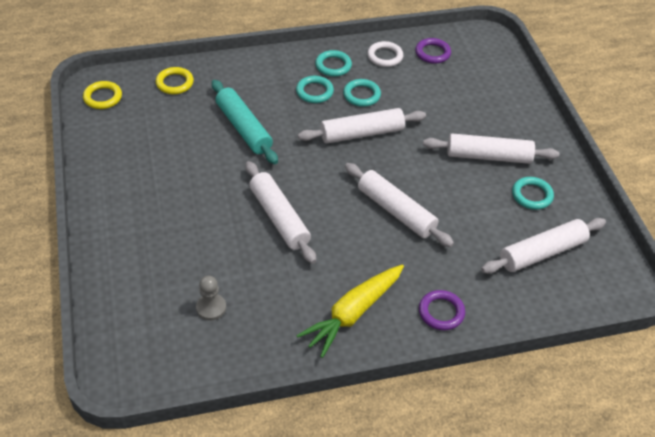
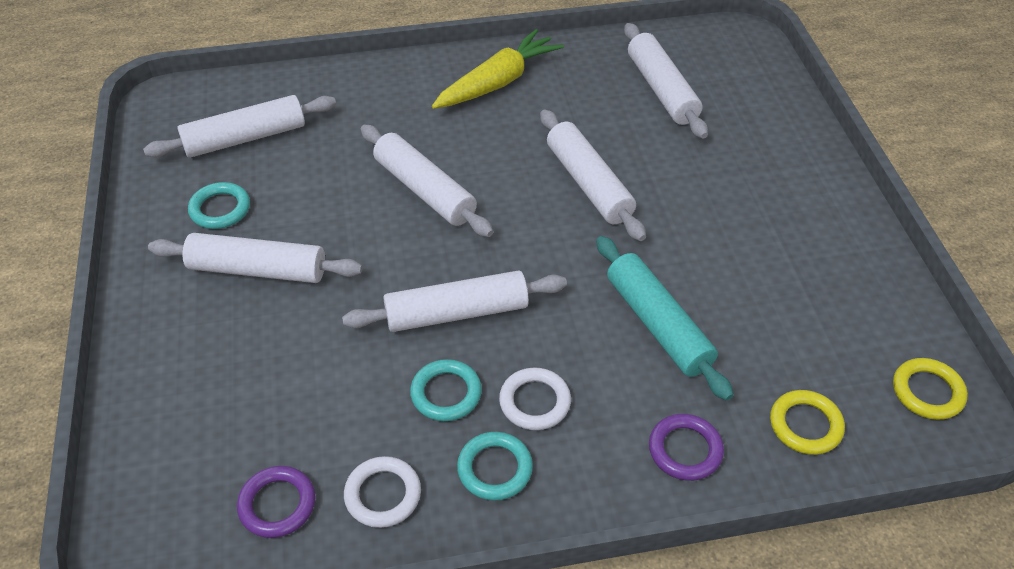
camera: 175 degrees left, 0 degrees up
grey pawn [196,276,226,321] -> white rolling pin [624,23,708,139]
turquoise ring [296,76,334,103] -> white ring [499,368,571,430]
purple ring [419,290,465,330] -> purple ring moved to [649,414,724,481]

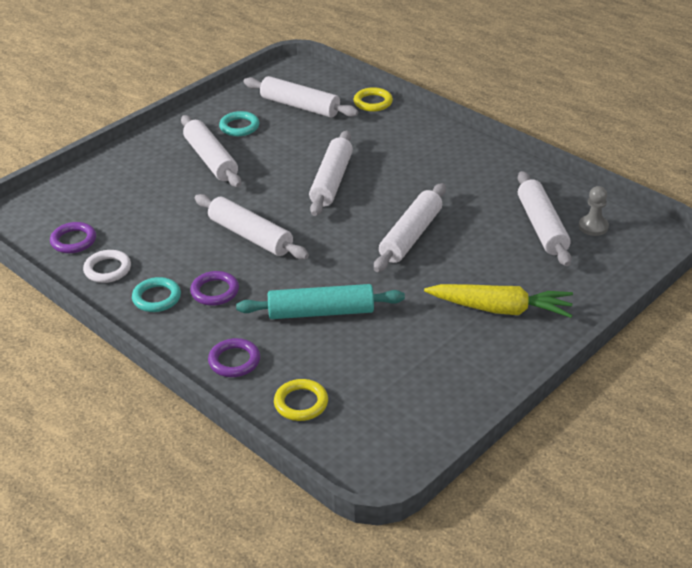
camera: 55 degrees right, 10 degrees down
turquoise ring [410,359,482,421] -> none
yellow carrot [432,29,564,109] -> yellow carrot moved to [424,284,573,318]
white ring [499,368,571,430] -> purple ring [190,271,239,306]
turquoise rolling pin [596,236,733,401] -> turquoise rolling pin turned 60 degrees clockwise [236,284,405,319]
white rolling pin [624,23,708,139] -> white rolling pin turned 45 degrees counterclockwise [518,171,572,266]
yellow ring [893,358,968,420] -> yellow ring moved to [353,87,393,112]
none -> grey pawn [579,186,609,236]

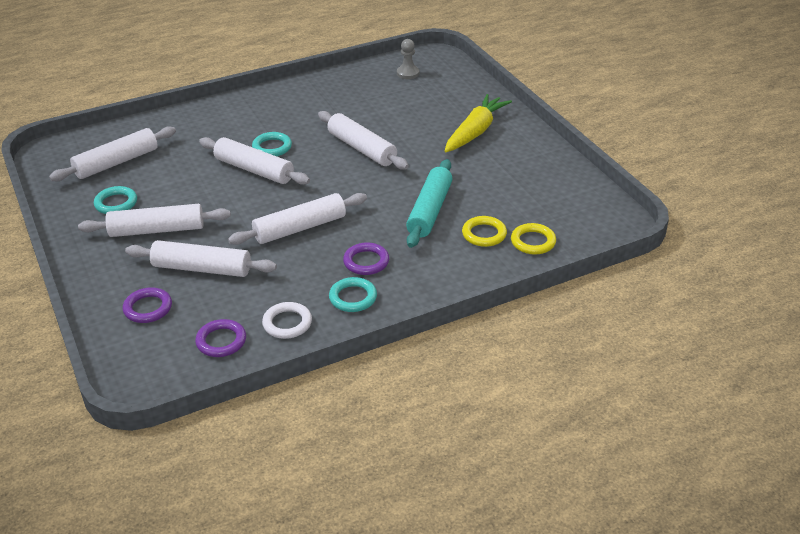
camera: 70 degrees left, 0 degrees up
purple ring [208,338,260,377] -> purple ring moved to [123,287,172,323]
yellow ring [353,87,393,112] -> yellow ring moved to [462,216,507,247]
white rolling pin [518,171,572,266] -> white rolling pin moved to [125,240,277,277]
none -> turquoise ring [252,132,292,156]

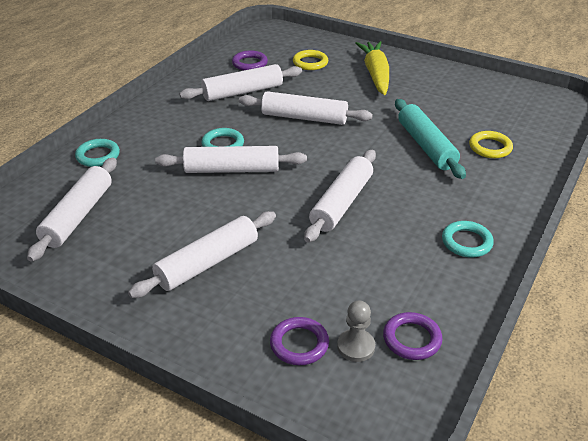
camera: 35 degrees left, 0 degrees up
turquoise ring [94,186,137,214] -> turquoise ring moved to [75,139,120,167]
white rolling pin [125,240,277,277] -> white rolling pin moved to [179,64,302,101]
white ring [262,302,312,339] -> none
purple ring [343,242,389,275] -> purple ring moved to [232,50,268,71]
grey pawn [397,39,419,79] -> grey pawn moved to [337,300,375,362]
yellow ring [511,223,556,254] -> yellow ring moved to [293,50,328,70]

